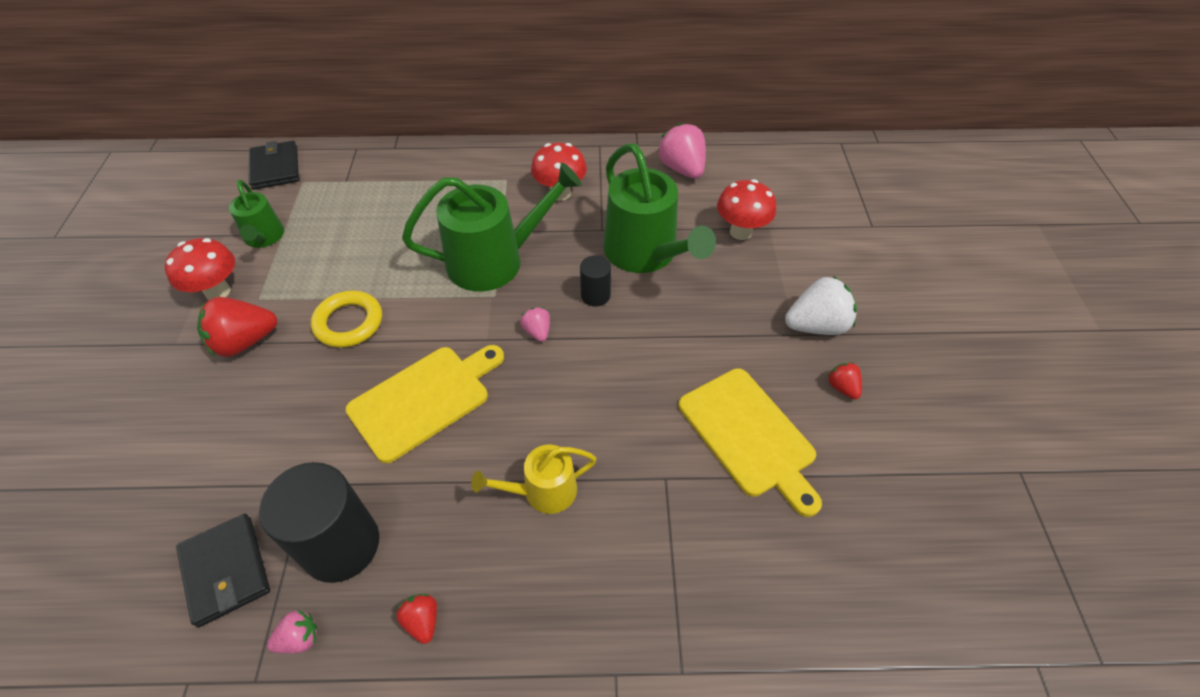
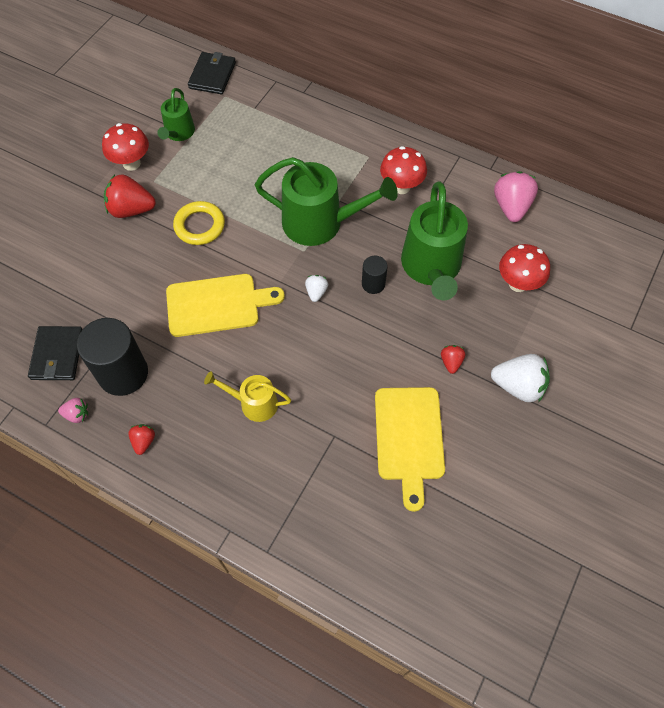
camera: 30 degrees right, 10 degrees up
pink strawberry [520,307,550,342] -> white strawberry [305,275,328,302]
red strawberry [827,362,862,399] -> red strawberry moved to [441,345,465,374]

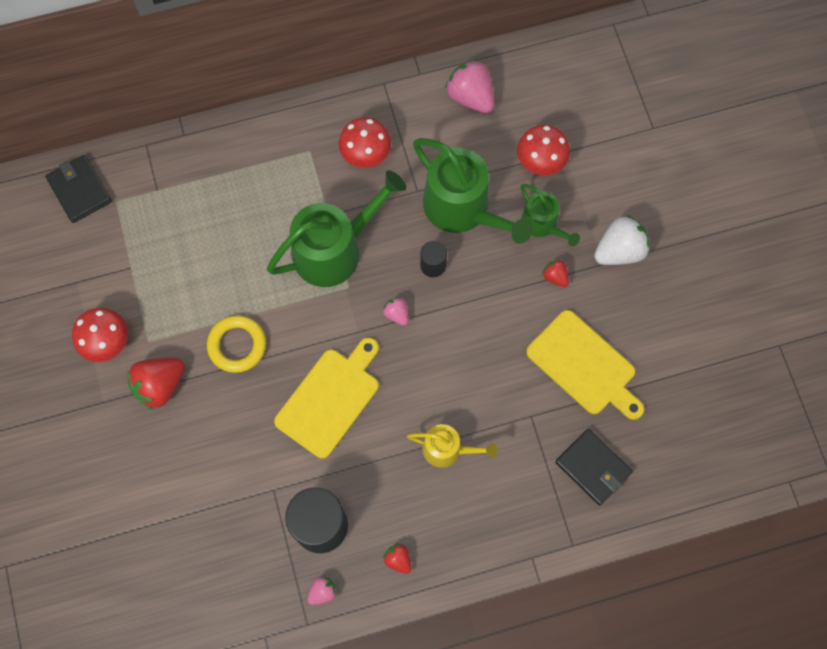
camera: 45 degrees left, 10 degrees up
black wallet [28,326,83,380] -> black wallet moved to [555,429,633,506]
green watering can [157,88,195,141] -> green watering can moved to [520,184,580,246]
yellow watering can [204,371,291,422] -> yellow watering can turned 135 degrees counterclockwise [407,424,497,468]
white strawberry [305,275,328,302] -> pink strawberry [383,297,409,326]

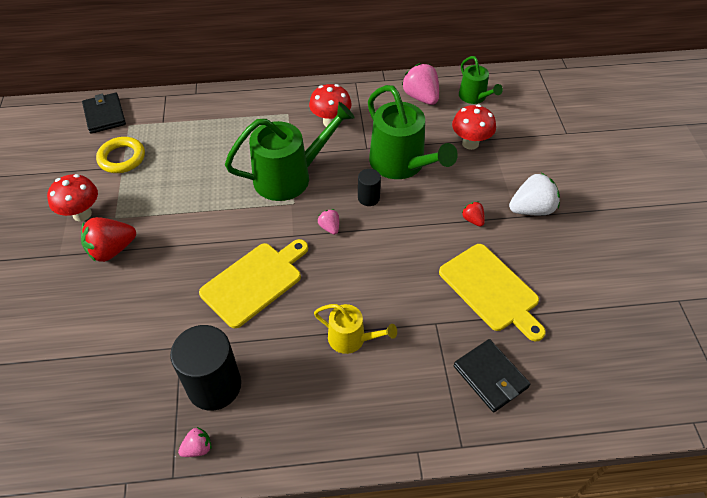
camera: 10 degrees right, 20 degrees down
yellow ring [207,315,266,373] -> yellow ring moved to [96,137,145,173]
red strawberry [383,543,411,574] -> none
green watering can [520,184,580,246] -> green watering can moved to [459,56,503,104]

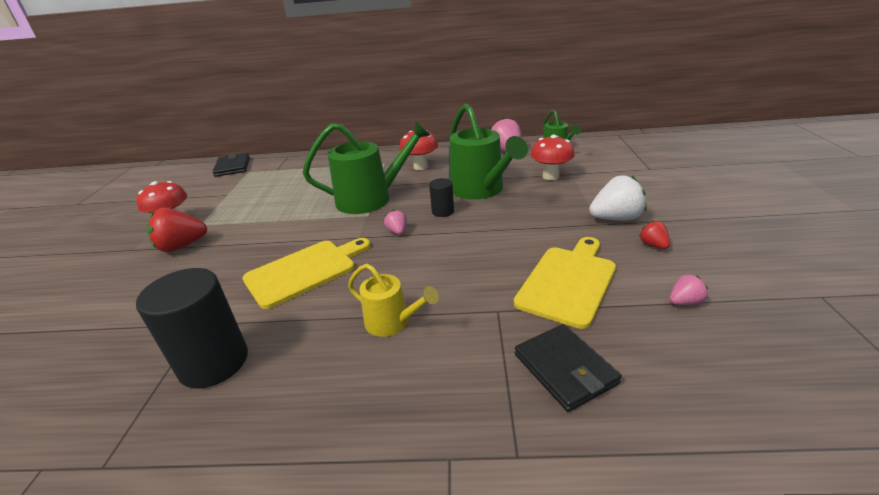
camera: 10 degrees right, 20 degrees down
yellow ring [96,137,145,173] -> none
pink strawberry [178,427,211,457] -> pink strawberry moved to [669,274,708,305]
yellow cutting board [439,244,546,341] -> yellow cutting board turned 120 degrees counterclockwise [514,237,616,329]
red strawberry [462,202,485,227] -> red strawberry moved to [639,221,670,249]

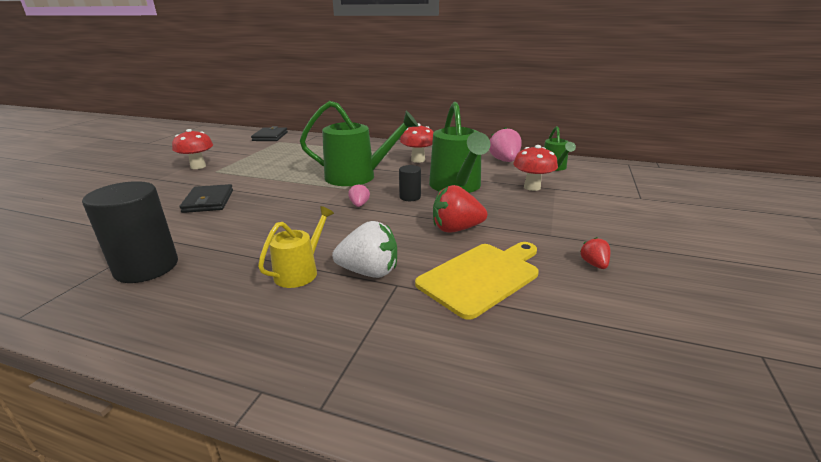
camera: 15 degrees right, 5 degrees down
red strawberry [146,208,207,252] -> red strawberry moved to [433,185,487,233]
yellow cutting board [242,238,371,309] -> none
yellow watering can [348,264,439,337] -> yellow watering can turned 105 degrees counterclockwise [258,206,334,288]
black wallet [515,324,622,412] -> black wallet moved to [180,184,233,213]
white strawberry [589,175,646,221] -> white strawberry moved to [332,221,397,278]
pink strawberry [669,274,708,305] -> none

